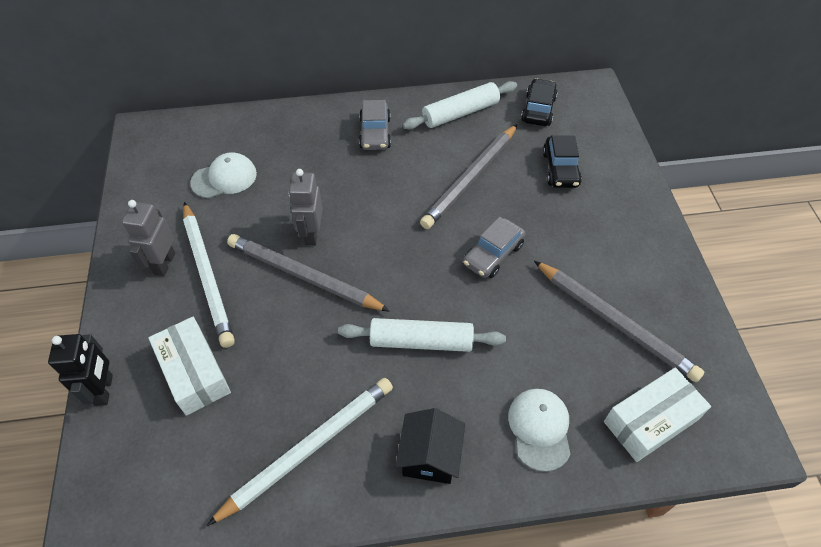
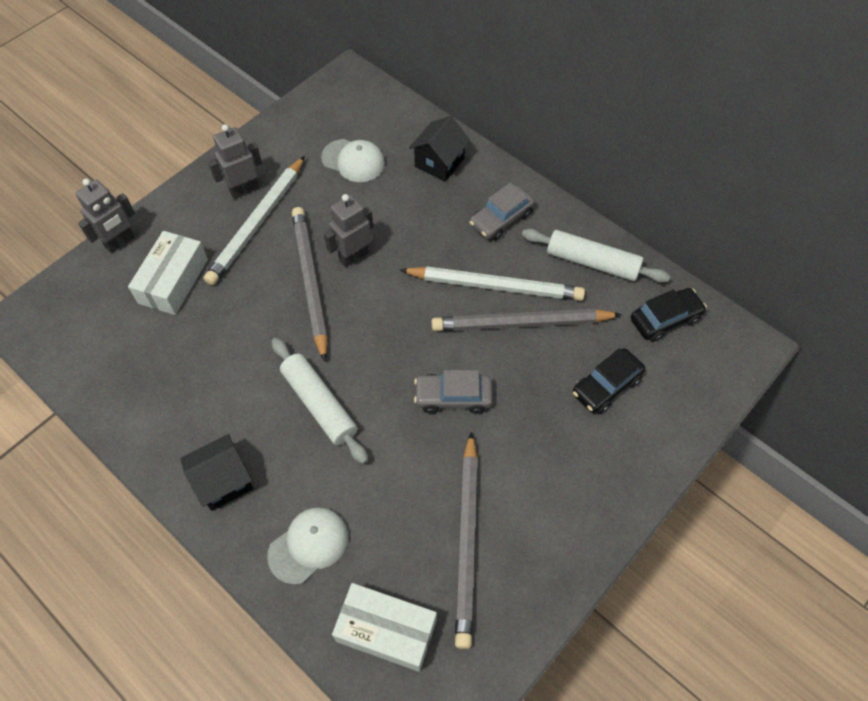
camera: 50 degrees right, 5 degrees up
black robot [48,334,113,406] -> grey robot [75,179,135,253]
white pencil [206,378,393,526] -> white pencil moved to [400,266,585,301]
none -> black house [409,116,470,182]

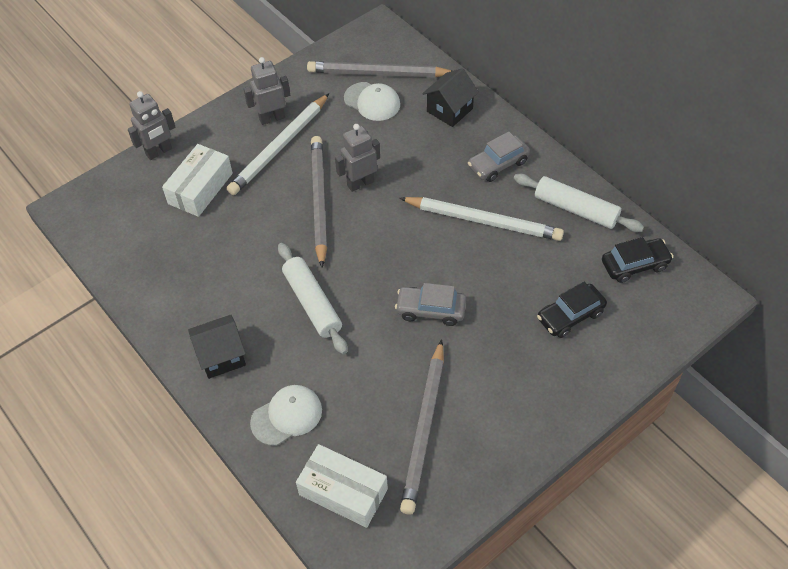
camera: 10 degrees right, 5 degrees down
grey pencil [431,309,622,331] -> grey pencil moved to [307,61,452,77]

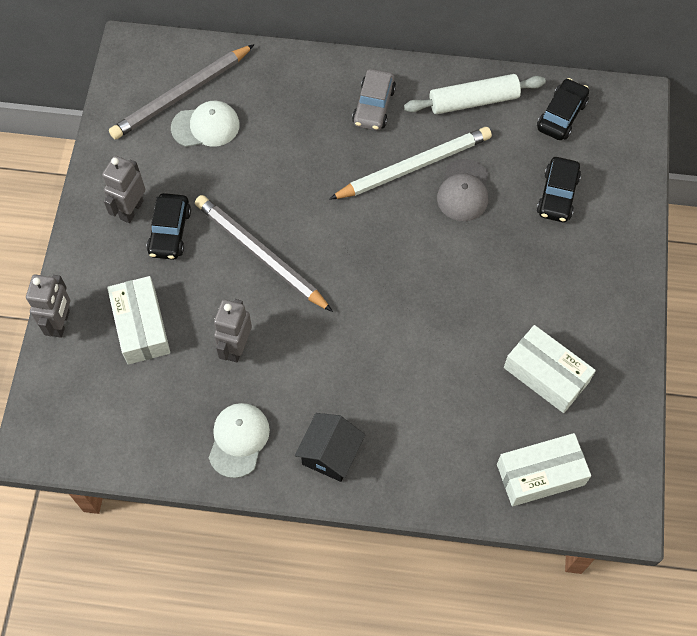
camera: 45 degrees left, 10 degrees up
white pencil [227,93,329,195] -> black car [147,193,191,260]
white cap [250,385,322,446] -> white cap moved to [209,403,270,478]
white rolling pin [278,243,348,355] -> none
grey robot [335,124,380,192] -> grey robot moved to [214,299,252,363]
grey car [395,283,466,326] -> none
grey pencil [400,339,444,515] -> white box [504,325,596,413]
black house [422,68,479,127] -> none
none -> grey cap [437,159,488,221]

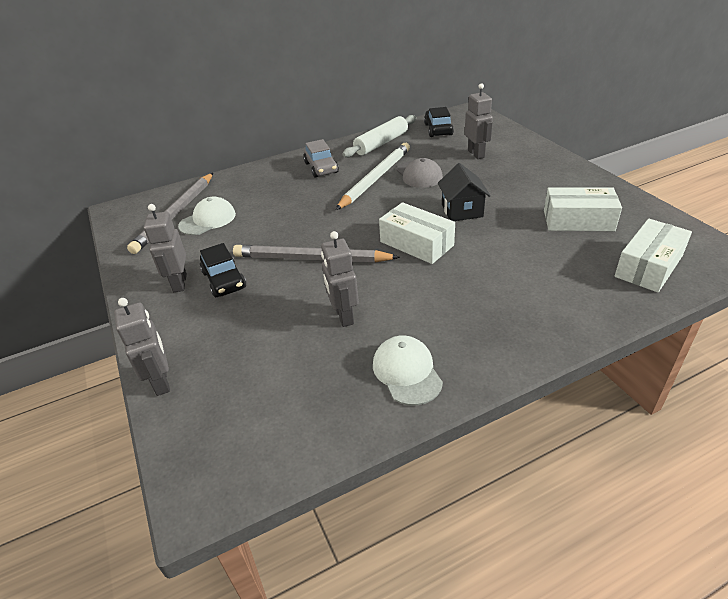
camera: 30 degrees left, 25 degrees down
white box [107,276,170,365] -> white box moved to [379,202,455,264]
black house [295,413,365,482] -> black house moved to [438,163,491,221]
black car [537,157,581,222] -> grey robot [465,83,493,159]

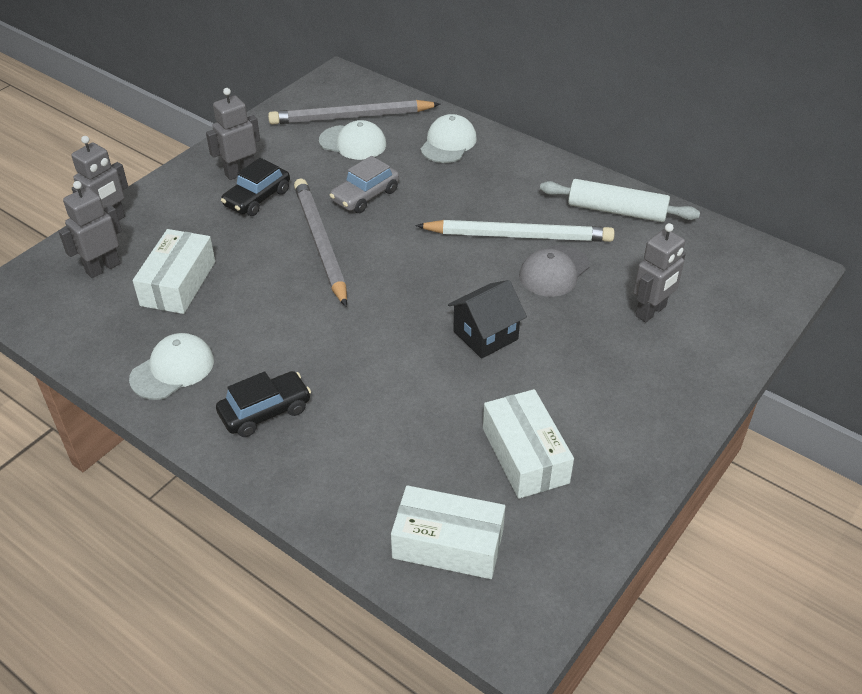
camera: 60 degrees right, 5 degrees up
grey car [303,139,339,178] -> grey car moved to [330,156,399,213]
grey robot [321,231,359,327] -> grey robot moved to [58,181,122,278]
white box [379,202,455,264] -> white box moved to [133,229,215,314]
black car [424,107,454,137] -> black car moved to [216,371,311,437]
none -> white cap [420,114,477,163]

